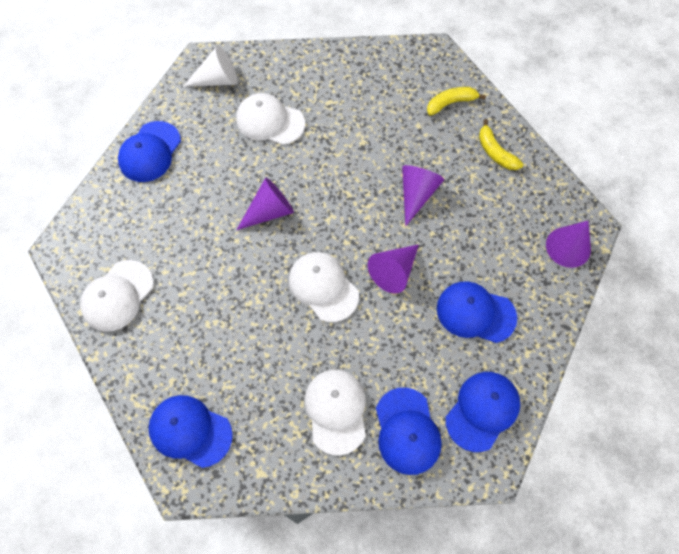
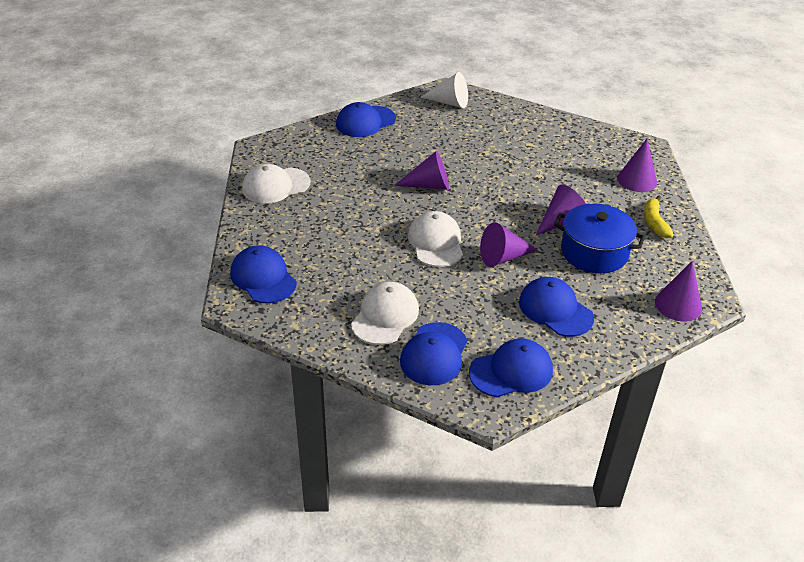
camera: 30 degrees right, 25 degrees down
white cap [236,93,305,145] -> none
yellow banana [427,87,486,116] -> purple cone [617,138,657,192]
none -> blue pot [554,204,645,273]

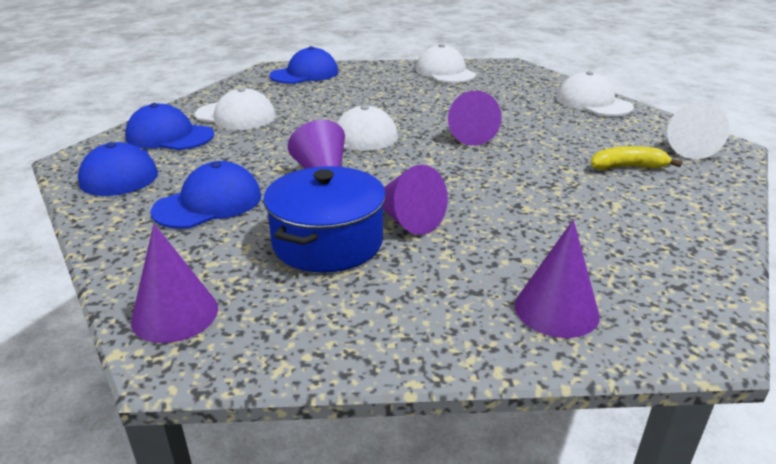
camera: 90 degrees right, 10 degrees down
blue cap [336,102,396,137] -> white cap [556,71,634,116]
yellow banana [644,195,674,238] -> yellow banana moved to [591,146,682,170]

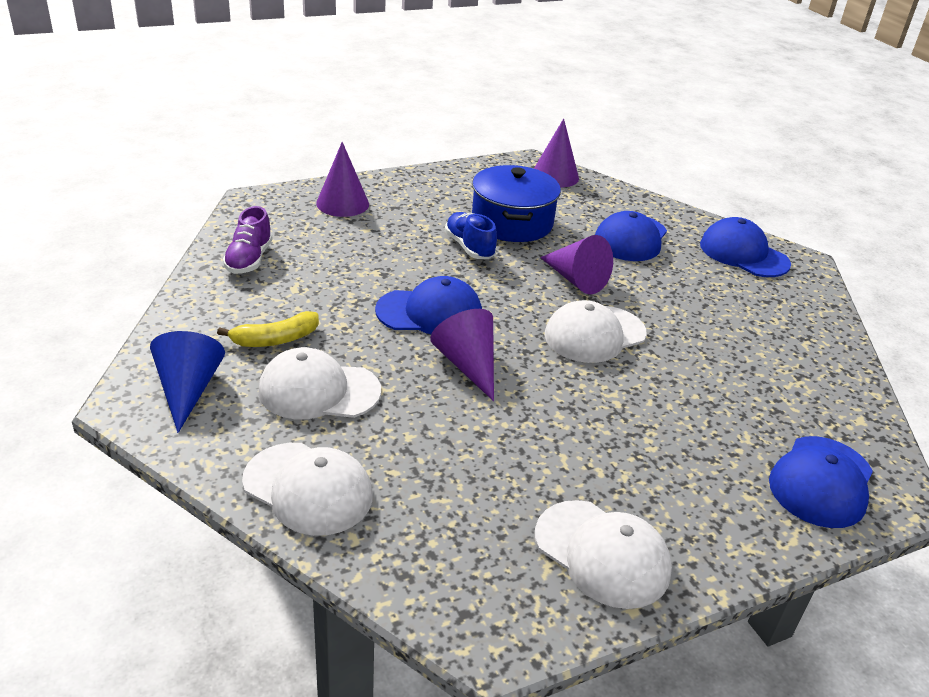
camera: 155 degrees right, 5 degrees up
blue cap [125,103,214,150] -> blue cap moved to [375,276,482,334]
white cap [195,87,276,130] -> white cap moved to [258,347,381,419]
purple cone [383,165,448,235] -> blue shoe [445,212,497,259]
white cone [667,102,729,159] -> blue cone [150,331,225,433]
none -> purple shoe [223,206,272,274]

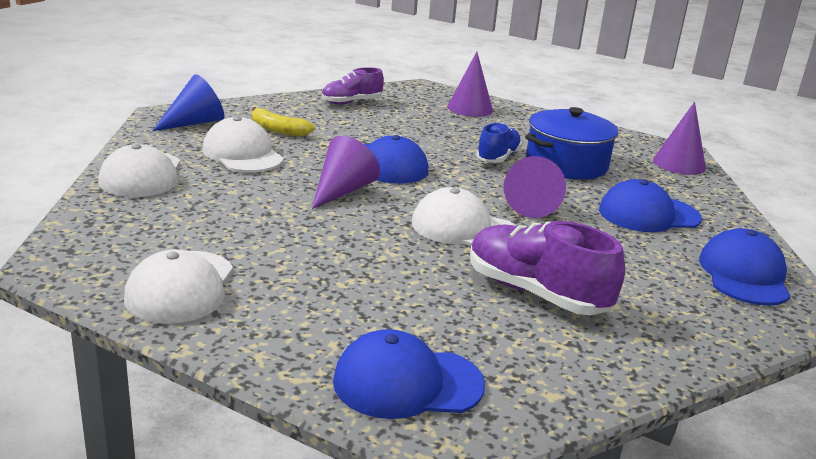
camera: 55 degrees right, 10 degrees down
none -> purple shoe [470,221,625,315]

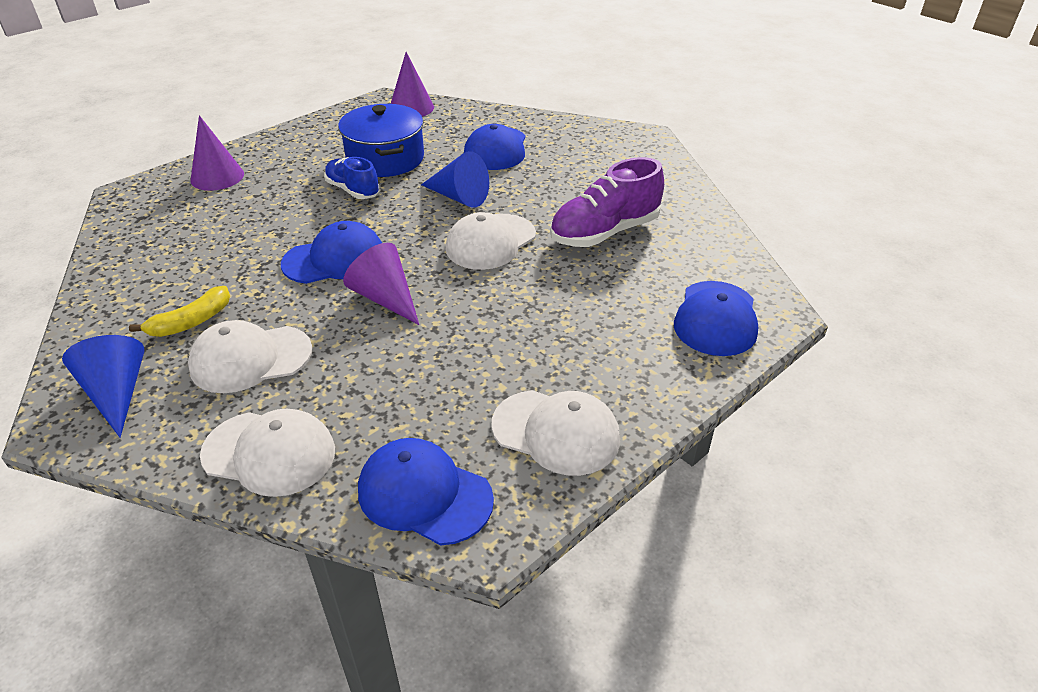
camera: 70 degrees left, 15 degrees up
purple shoe [322,67,384,105] -> none
purple cone [504,156,566,218] -> blue cone [421,151,489,208]
blue cap [699,228,791,306] -> blue cap moved to [358,438,494,546]

